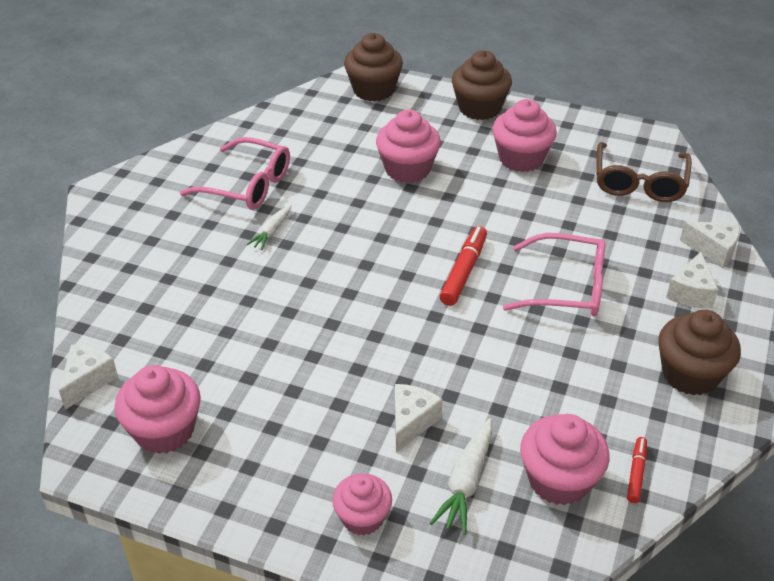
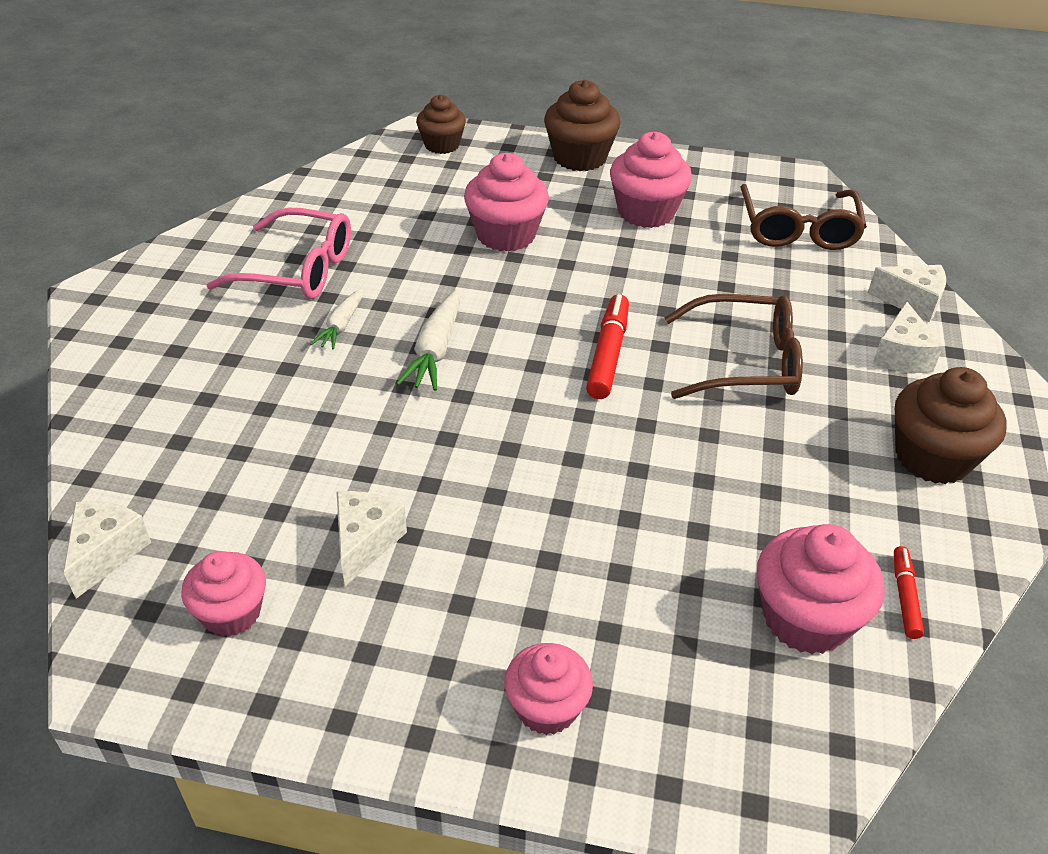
camera: 10 degrees left, 0 degrees up
pink cupcake [115,365,201,454] -> pink cupcake [181,551,266,637], size x0.66
brown cupcake [344,33,403,101] -> brown cupcake [416,95,466,154], size x0.66
white cheese [395,384,443,452] -> white cheese moved to [337,491,407,586]
white carrot [430,418,492,535] -> white carrot moved to [396,290,460,391]
pink glasses [503,233,605,316] -> brown glasses [665,294,803,399]

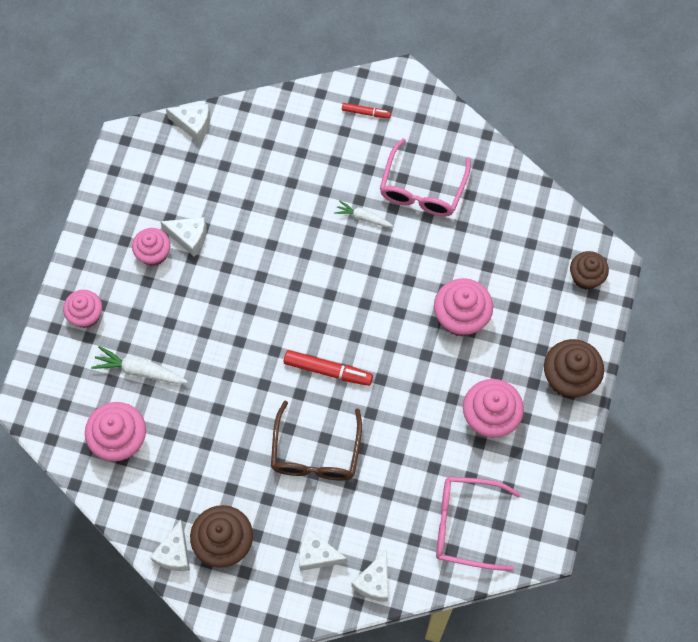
camera: 95 degrees right, 25 degrees up
pink cupcake [181,551,266,637] -> pink cupcake moved to [132,228,170,266]
white carrot [396,290,460,391] -> white carrot moved to [91,346,188,384]
brown glasses [740,184,867,250] -> pink glasses [436,476,521,571]
red marker [894,546,924,639] -> red marker moved to [342,103,391,118]
none -> white cheese [150,520,190,571]

